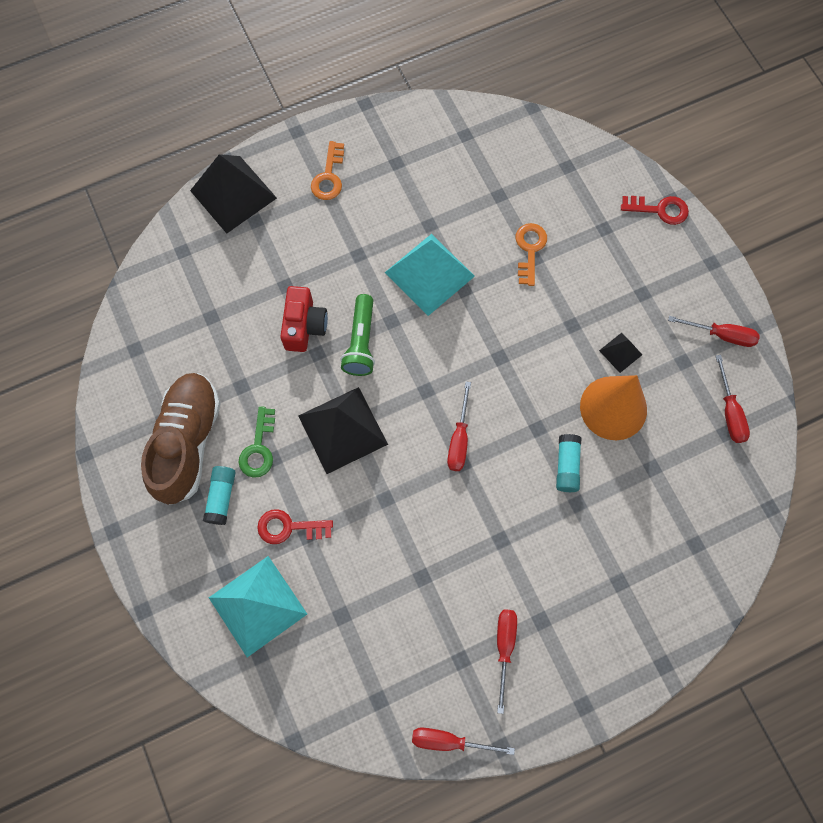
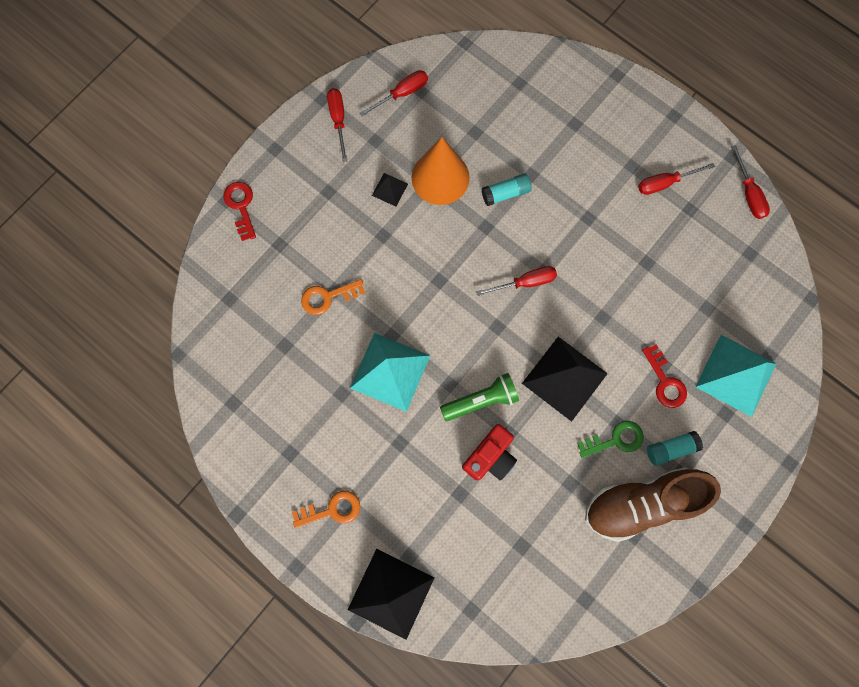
camera: 115 degrees left, 5 degrees up
red camera [280,286,328,352] -> red camera turned 150 degrees clockwise [462,424,517,481]

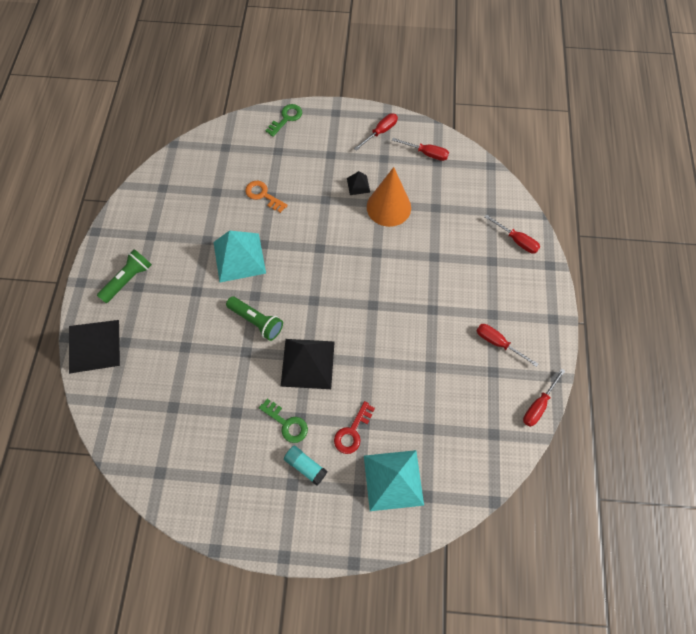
camera: 55 degrees right, 10 degrees down
red key [223,182,256,241] -> green key [265,104,302,137]
orange key [292,491,360,528] -> green flashlight [97,249,152,303]
red camera [462,424,517,481] -> none
red screwdriver [476,266,557,296] -> red screwdriver moved to [484,214,540,254]
turquoise glue stick [481,173,532,206] -> none
brown shoe [585,467,721,542] -> none

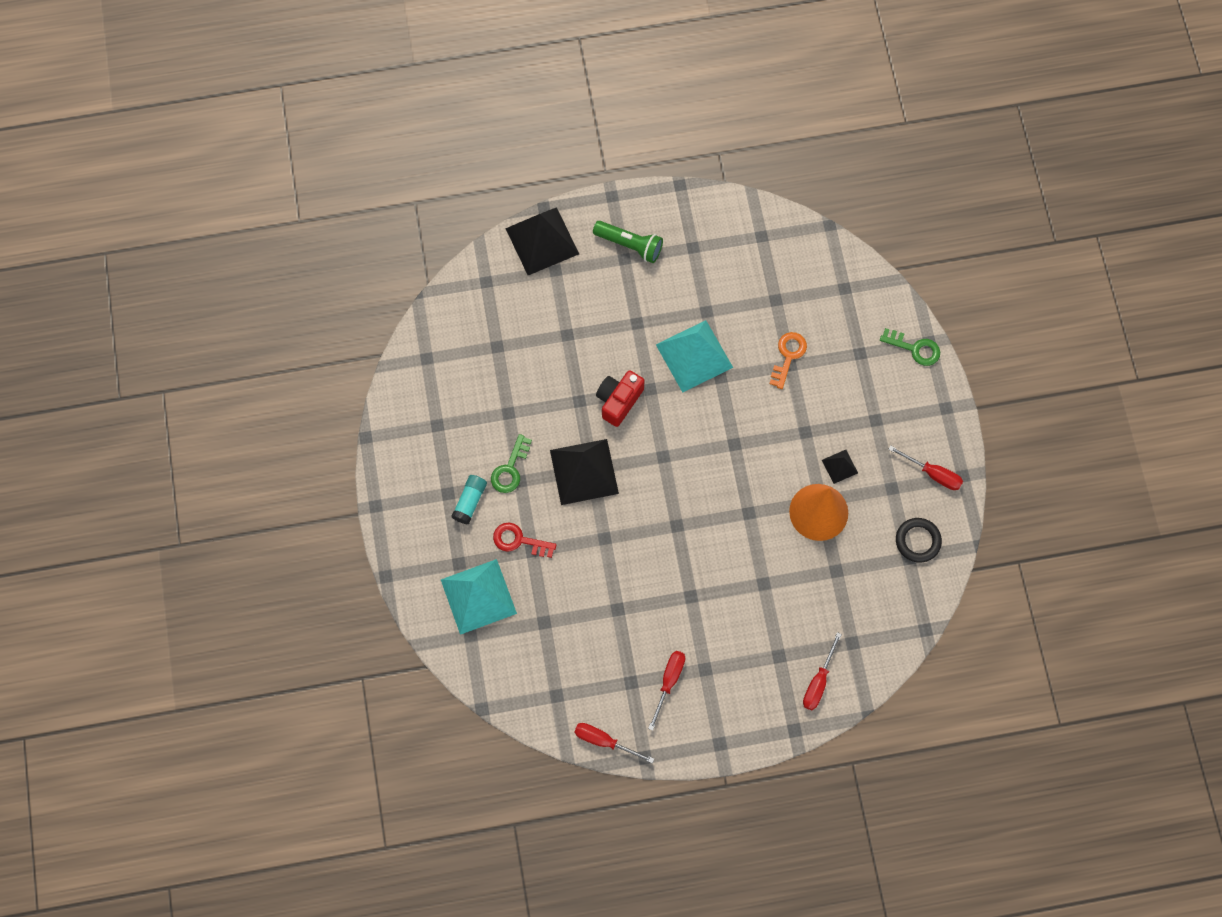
camera: 75 degrees right, 5 degrees up
green flashlight [226,296,283,341] -> red camera [596,370,645,427]
red screwdriver [392,138,449,161] -> black ring [896,518,942,563]

